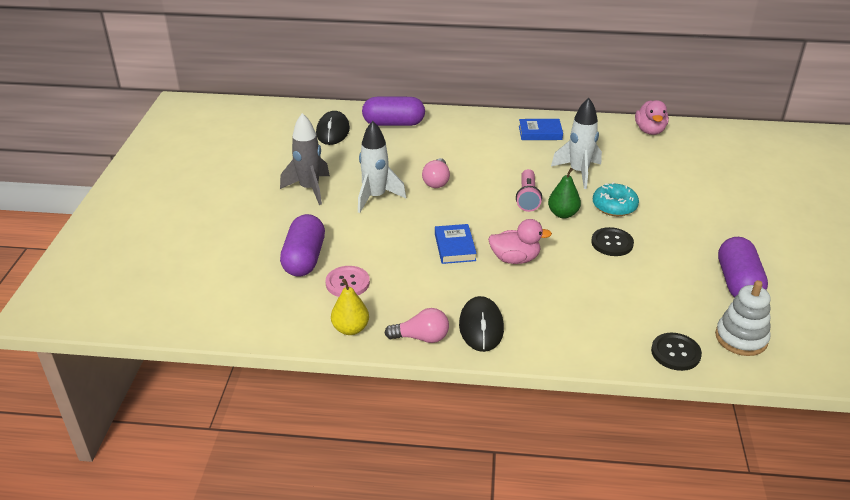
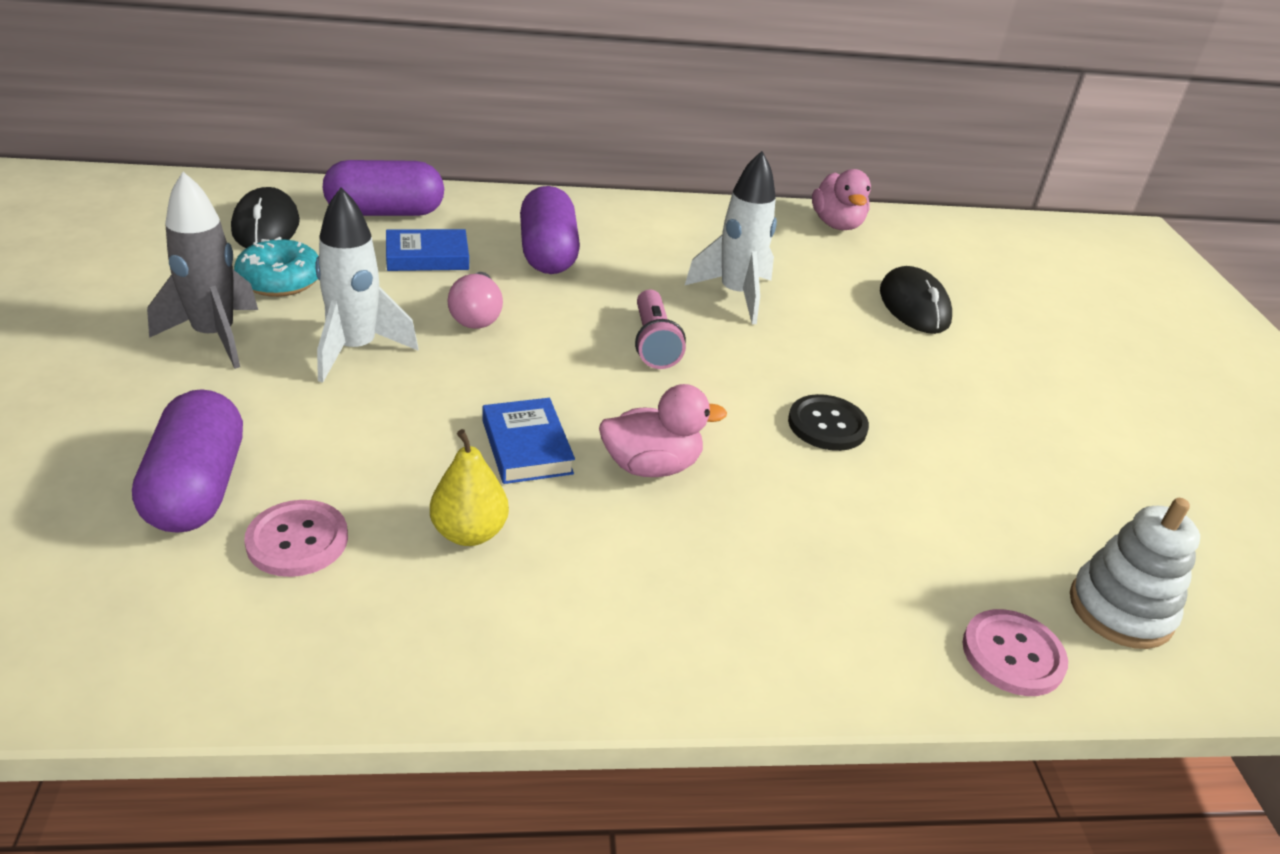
camera: 15 degrees left, 0 degrees up
yellow pear [331,279,369,335] -> yellow pear moved to [430,429,509,546]
pink light bulb [384,308,449,343] -> none
black mouse [459,296,504,352] -> black mouse moved to [880,266,952,334]
blue book [519,119,563,140] -> blue book moved to [386,229,469,271]
green pear [548,168,581,219] -> none
turquoise donut [593,182,639,216] -> turquoise donut moved to [234,237,318,297]
black button [651,333,702,371] -> pink button [962,609,1068,696]
purple capsule [718,237,768,298] -> purple capsule moved to [520,186,580,274]

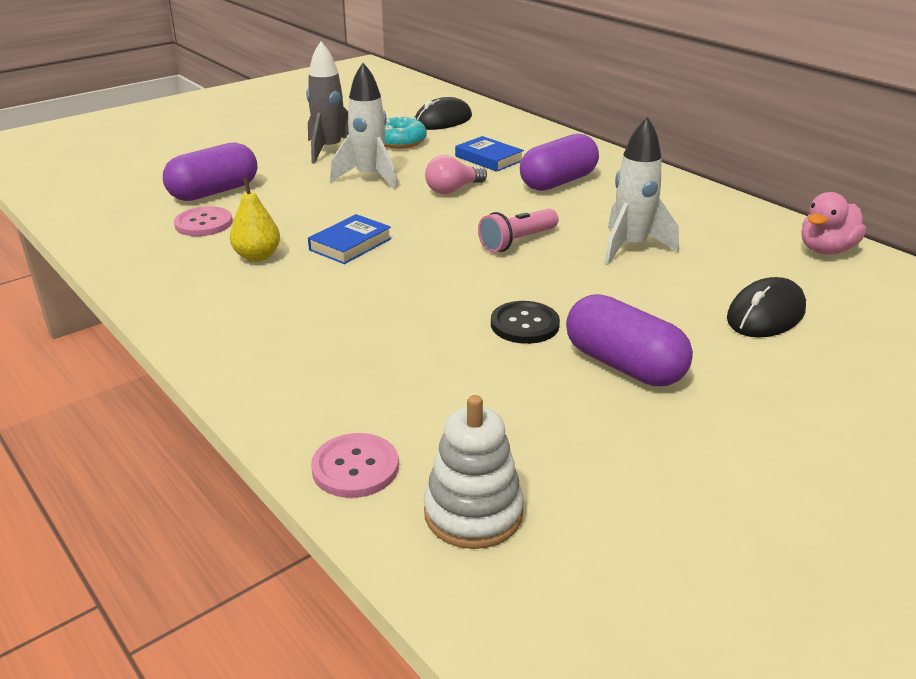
camera: 60 degrees right, 5 degrees down
purple capsule [323,160,444,216] -> purple capsule moved to [566,294,693,386]
pink duck [599,384,727,477] -> none

